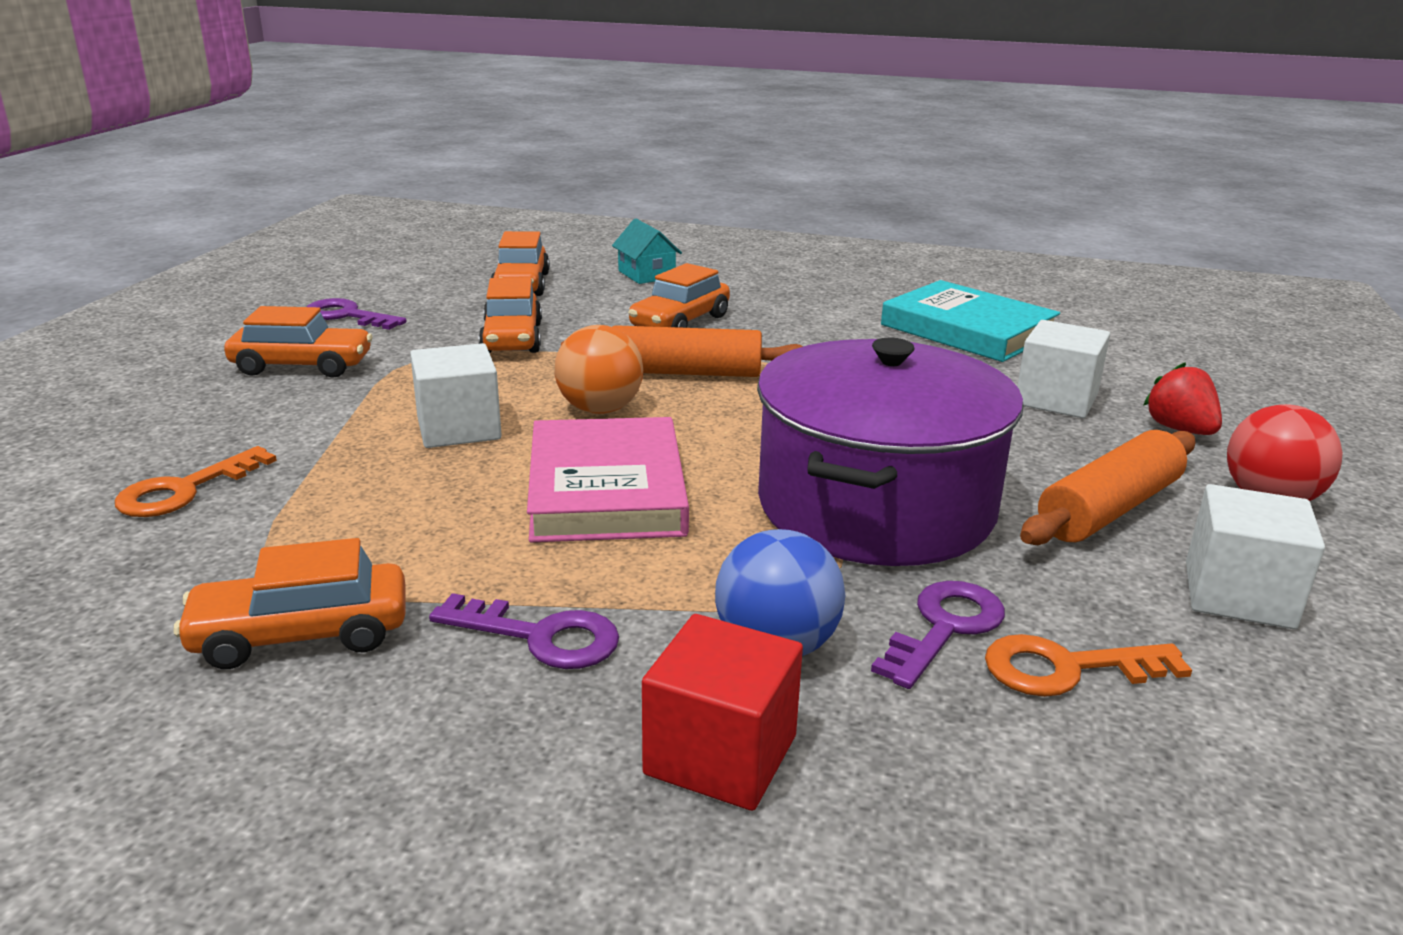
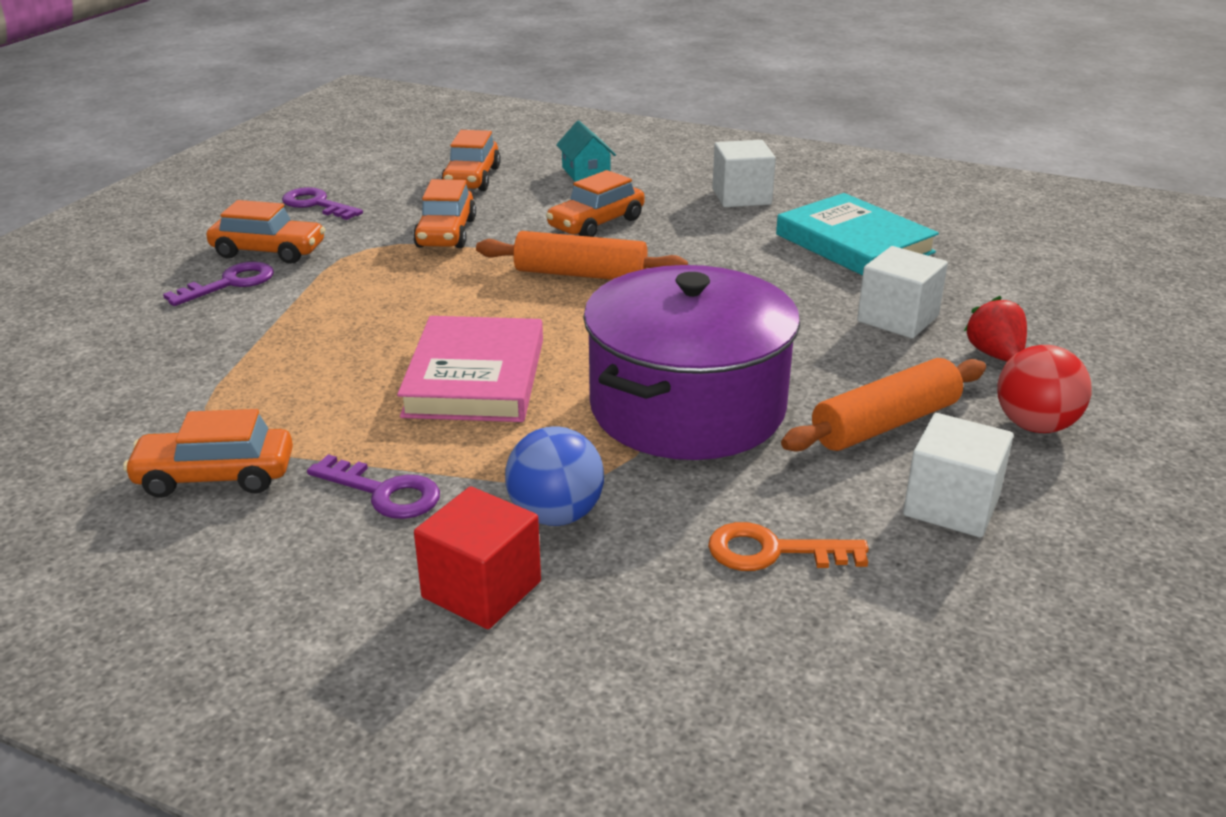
camera: 10 degrees right, 5 degrees up
orange key [115,446,277,517] -> none
white cube [410,343,502,448] -> white cube moved to [712,140,776,207]
orange ball [555,325,643,414] -> none
purple key [871,581,1005,689] -> purple key moved to [163,262,274,306]

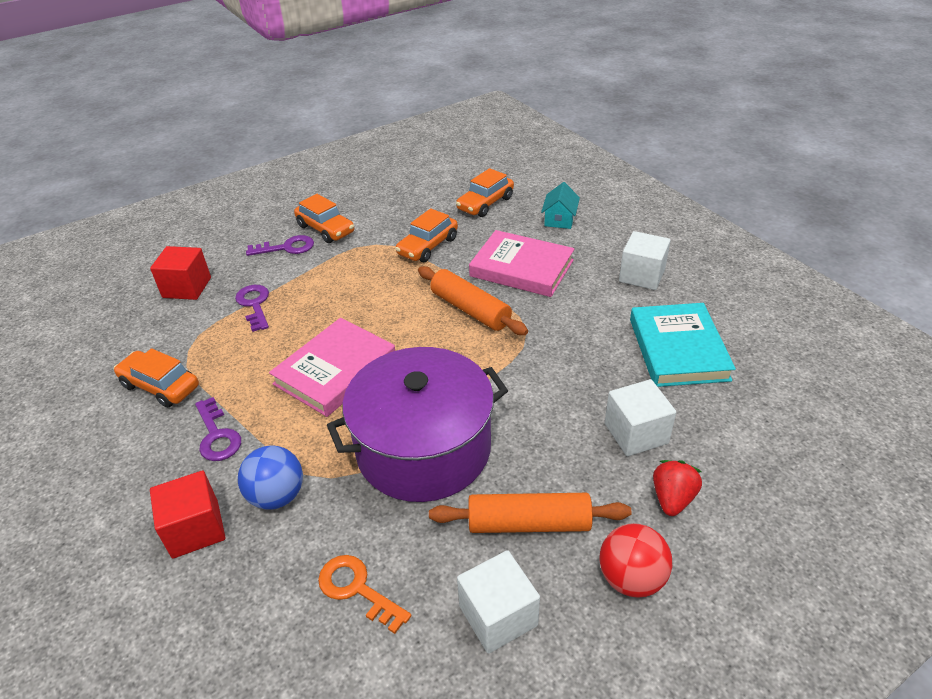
camera: 35 degrees right, 10 degrees up
purple key [282,187,363,220] -> purple key moved to [235,285,269,332]
orange car [546,170,645,237] -> pink book [469,230,575,297]
none -> red cube [150,246,211,300]

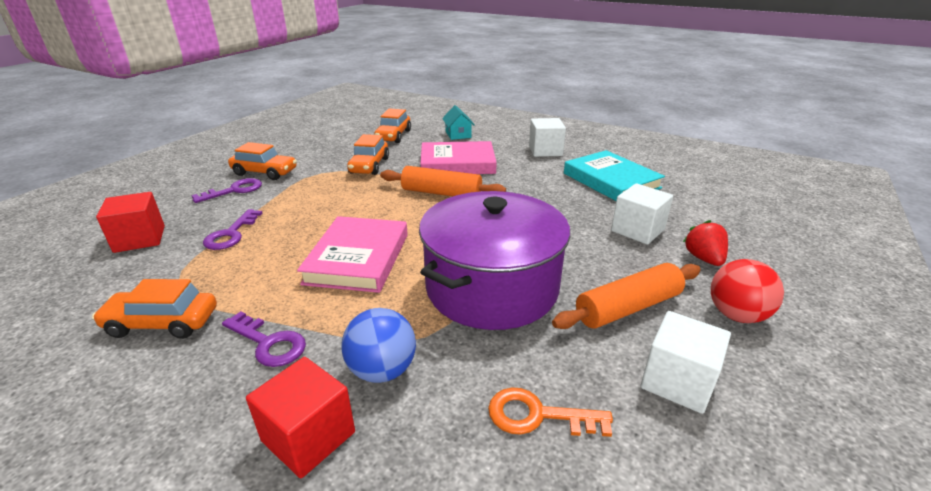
camera: 30 degrees left, 10 degrees down
purple key [235,285,269,332] -> purple key turned 120 degrees counterclockwise [203,209,263,250]

